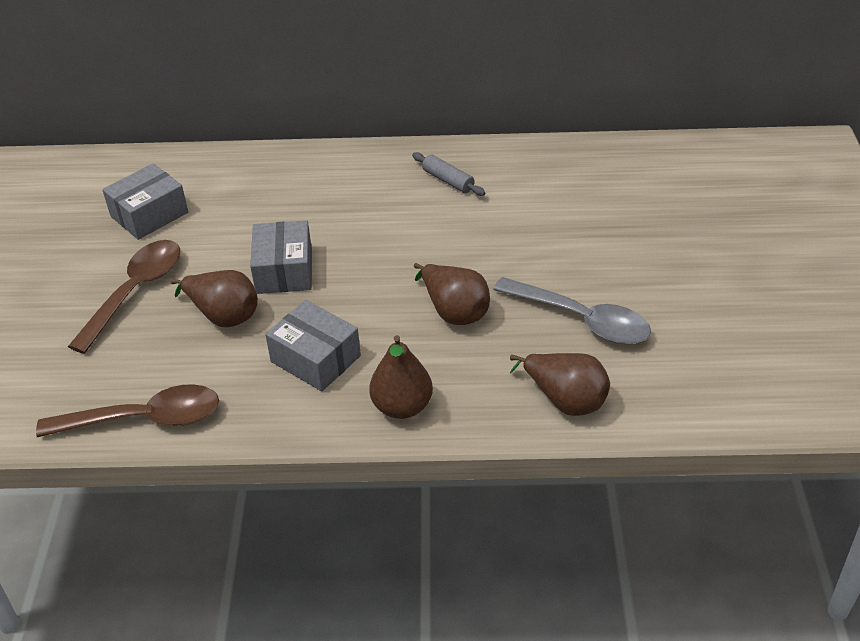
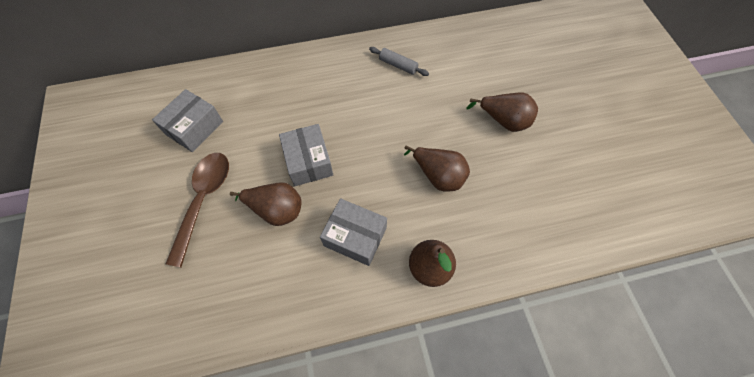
camera: 15 degrees left, 20 degrees up
brown spoon [36,384,219,437] -> none
grey spoon [493,277,651,344] -> none
brown pear [510,353,610,416] -> brown pear moved to [467,93,538,132]

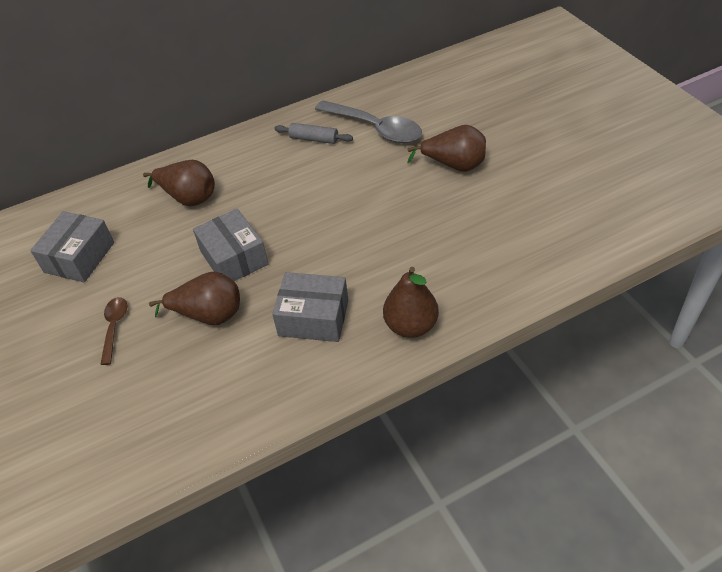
camera: 10 degrees left, 15 degrees down
brown spoon [166,153,229,268] -> brown spoon [100,297,127,365], size x0.52
brown pear [404,145,470,191] -> brown pear moved to [143,160,215,206]
none -> grey spoon [315,100,422,143]

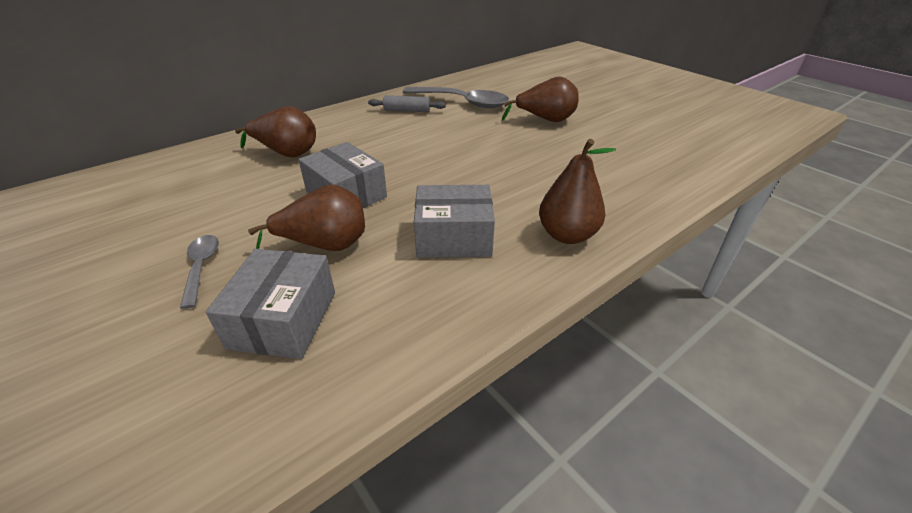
camera: 15 degrees left, 10 degrees down
grey box [30,211,114,282] -> grey box moved to [206,249,335,359]
brown spoon [100,297,127,365] -> grey spoon [180,235,219,309]

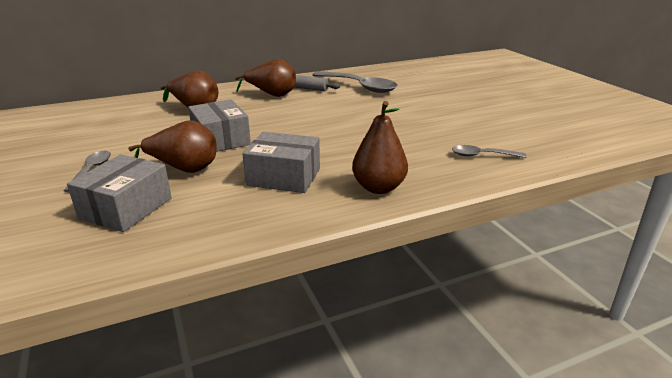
camera: 15 degrees right, 10 degrees down
brown pear [502,76,579,122] -> brown pear moved to [235,59,296,97]
none -> grey spoon [452,145,527,158]

